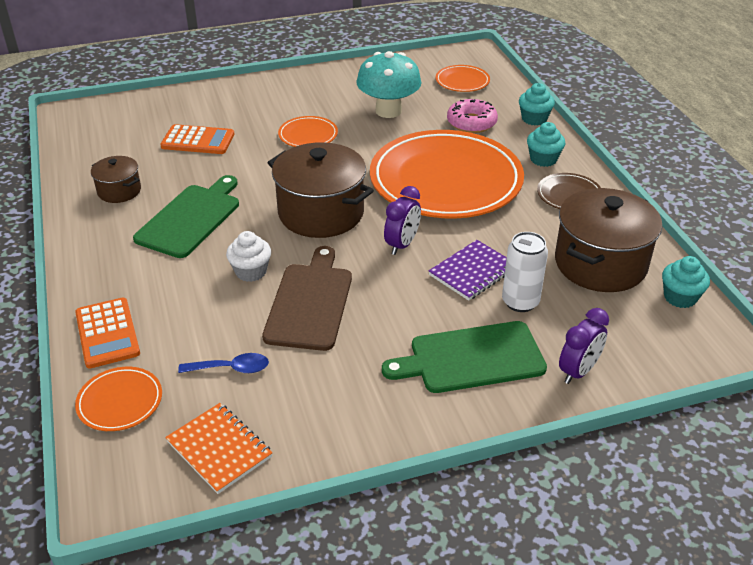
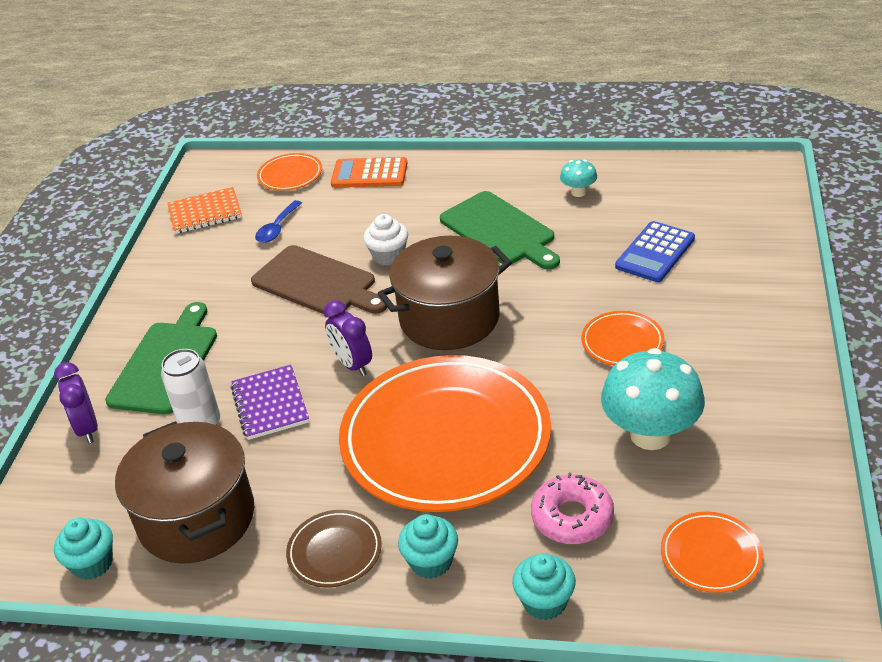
camera: 120 degrees right, 0 degrees up
brown pot [91,156,141,203] -> turquoise mushroom [560,159,597,197]
orange calculator [160,124,234,154] -> blue calculator [615,221,695,282]

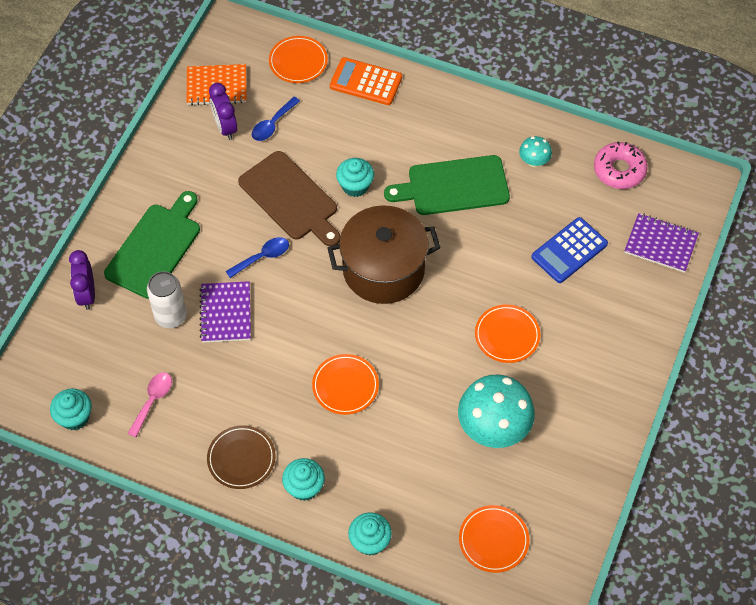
camera: 10 degrees right, 20 degrees up
brown pot [115,421,254,564] -> pink spoon [127,372,172,437]
purple clock [324,300,372,376] -> purple clock moved to [209,83,237,140]
orange plate [339,355,551,512] -> orange plate [312,354,379,415], size x0.42
white cupcake [364,214,408,266] -> turquoise cupcake [336,158,374,197]
green cutting board [440,191,560,270] -> green cutting board turned 105 degrees clockwise [384,155,510,215]
pink donut [531,473,614,544] -> pink donut moved to [594,142,648,189]
none -> blue spoon [225,237,289,278]
none -> purple notebook [624,213,699,273]

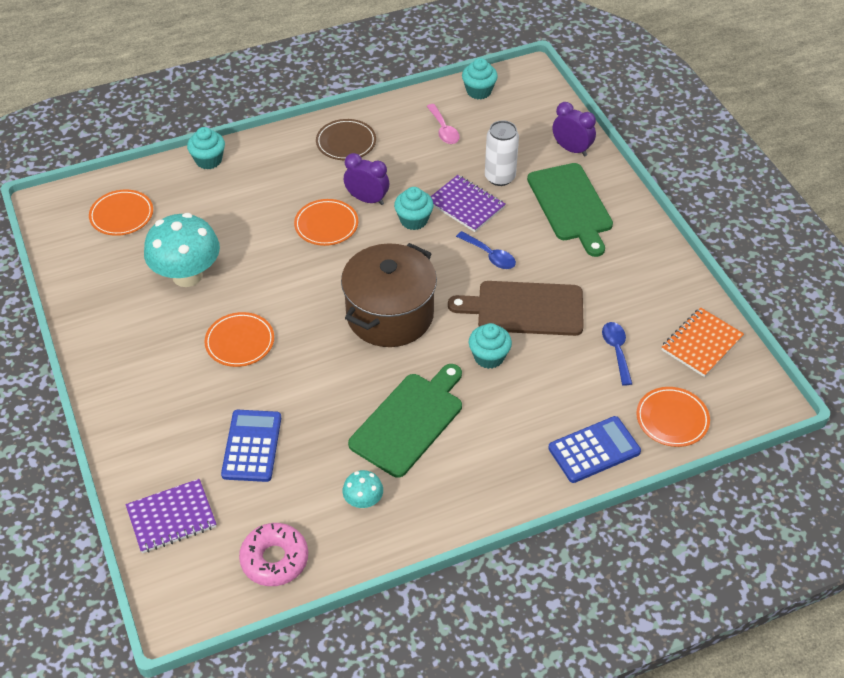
camera: 135 degrees right, 10 degrees down
purple clock [209,83,237,140] -> purple clock moved to [344,153,389,205]
blue spoon [225,237,289,278] -> blue spoon turned 60 degrees counterclockwise [456,231,516,269]
turquoise cupcake [282,458,325,501] -> turquoise cupcake moved to [394,187,434,230]
orange calculator [330,57,402,105] -> blue calculator [548,416,641,483]

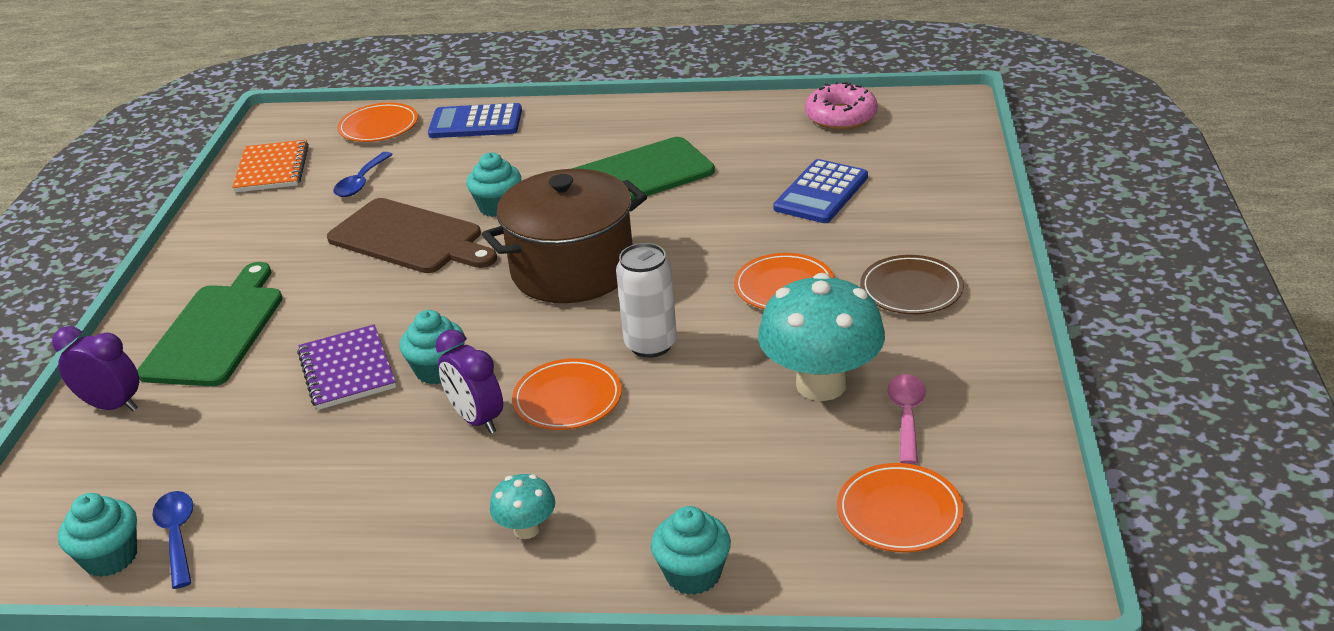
camera: 150 degrees left, 15 degrees down
purple notebook [126,479,216,553] -> none
brown plate [316,119,376,160] -> brown plate moved to [860,255,964,314]
turquoise mushroom [342,470,383,509] -> turquoise mushroom moved to [490,474,555,539]
pink spoon [427,104,460,144] -> pink spoon moved to [887,374,926,464]
blue spoon [456,231,516,269] -> blue spoon moved to [152,491,193,589]
white can [485,120,519,186] -> white can moved to [616,243,677,358]
purple clock [552,102,596,157] -> purple clock turned 135 degrees clockwise [52,326,139,411]
orange notebook [662,308,744,377] -> orange notebook turned 75 degrees counterclockwise [232,140,309,193]

